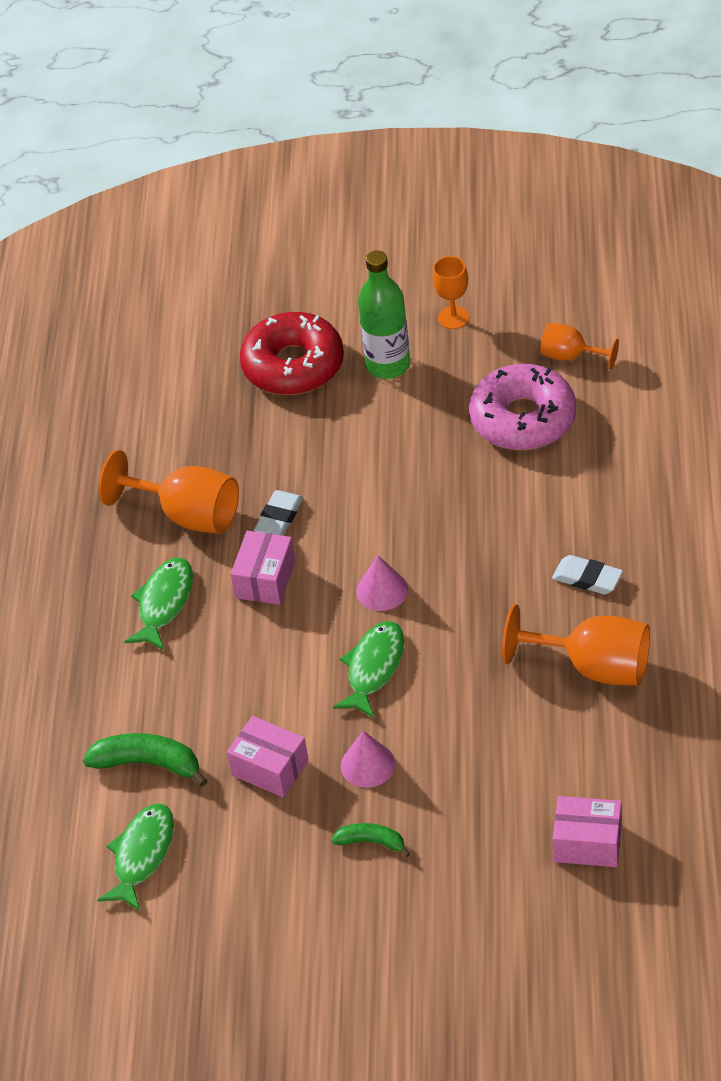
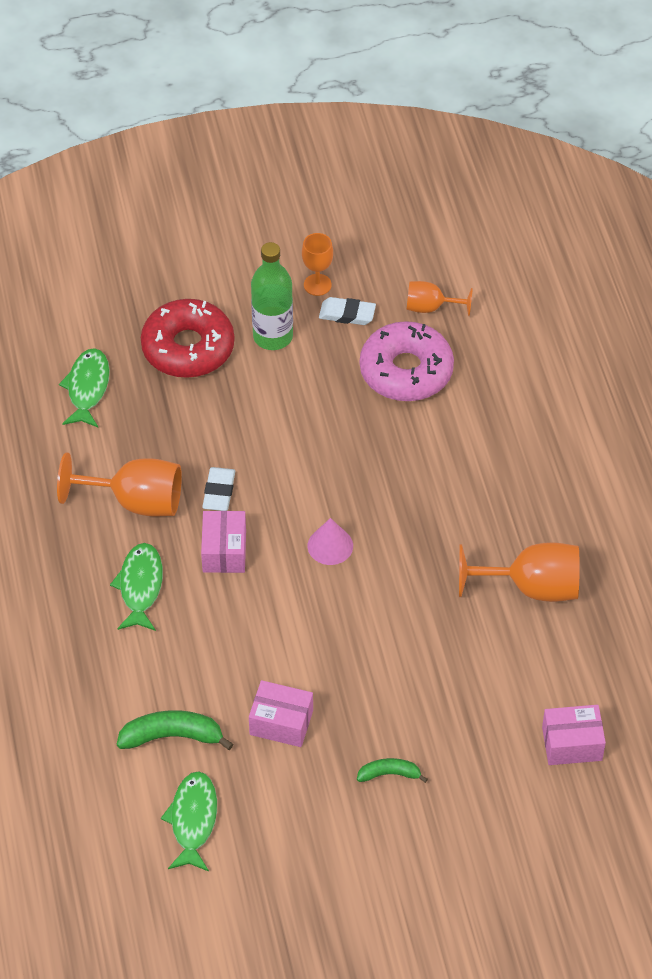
camera: 20 degrees left, 5 degrees up
green fish [333,621,404,718] -> green fish moved to [59,348,110,427]
pink cone [341,731,395,788] -> none
white eraser [552,555,623,594] -> white eraser moved to [319,297,376,325]

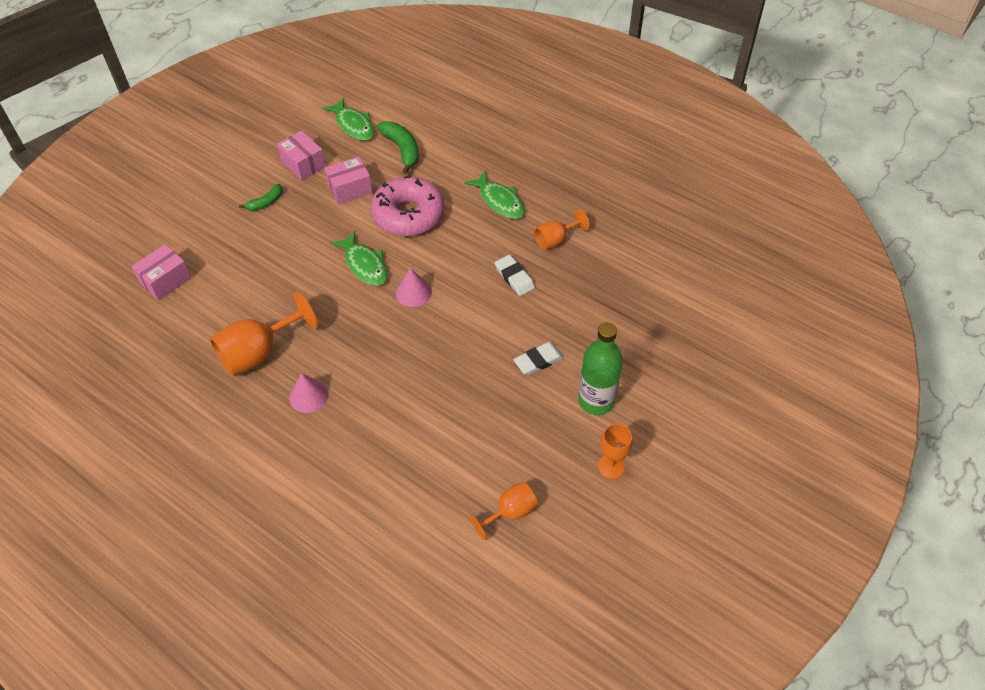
camera: 140 degrees right, 0 degrees up
orange goblet [57,452,182,516] -> orange goblet [534,209,590,250], size x0.58
green fish [59,348,110,427] -> green fish moved to [331,231,388,286]
green banana [117,710,233,750] -> green banana turned 75 degrees counterclockwise [377,121,419,174]
red donut [141,299,234,378] -> none
pink box [201,511,246,573] -> pink box moved to [277,130,326,181]
white eraser [319,297,376,325] -> white eraser moved to [513,342,564,375]
pink donut [360,321,454,401] -> pink donut moved to [371,175,445,236]
none -> pink cone [289,373,328,413]

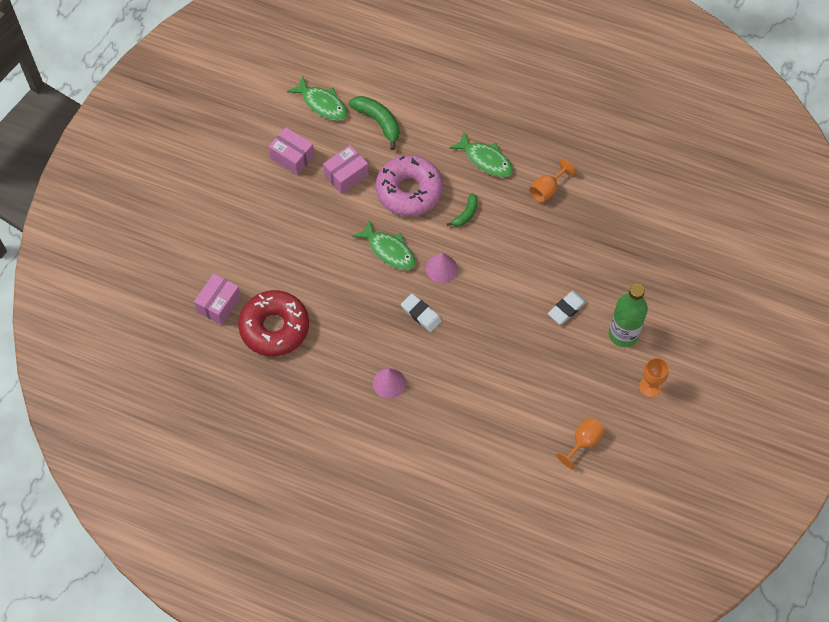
camera: 15 degrees left, 10 degrees up
orange goblet [210,291,318,376] -> none
green banana [239,184,283,211] -> green banana moved to [447,193,478,227]
white eraser [495,255,535,296] -> white eraser moved to [401,294,442,332]
none -> red donut [238,290,309,356]

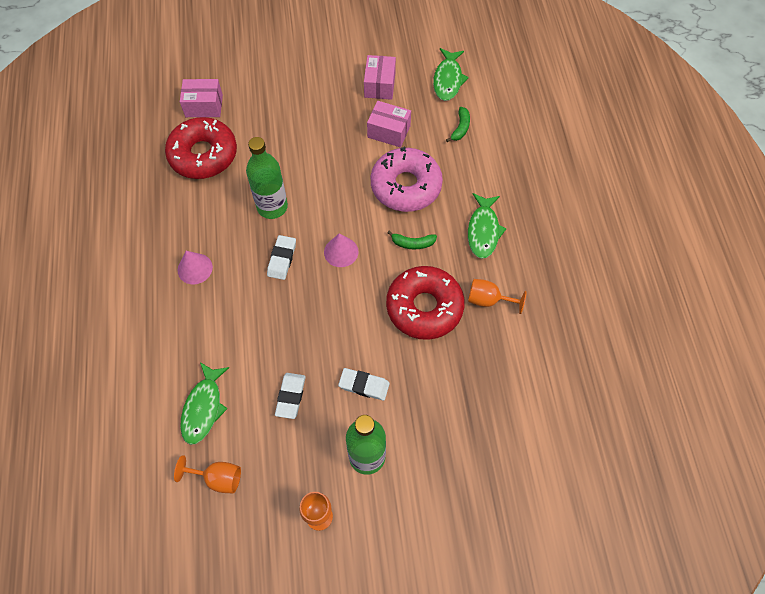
camera: 60 degrees right, 0 degrees up
green banana [349,96,399,150] -> green banana [446,107,470,142], size x0.61
green fish [352,220,416,270] -> green fish moved to [180,362,229,445]
none -> green bottle [246,137,288,219]
none -> white eraser [275,373,306,419]
none -> red donut [386,266,465,340]

